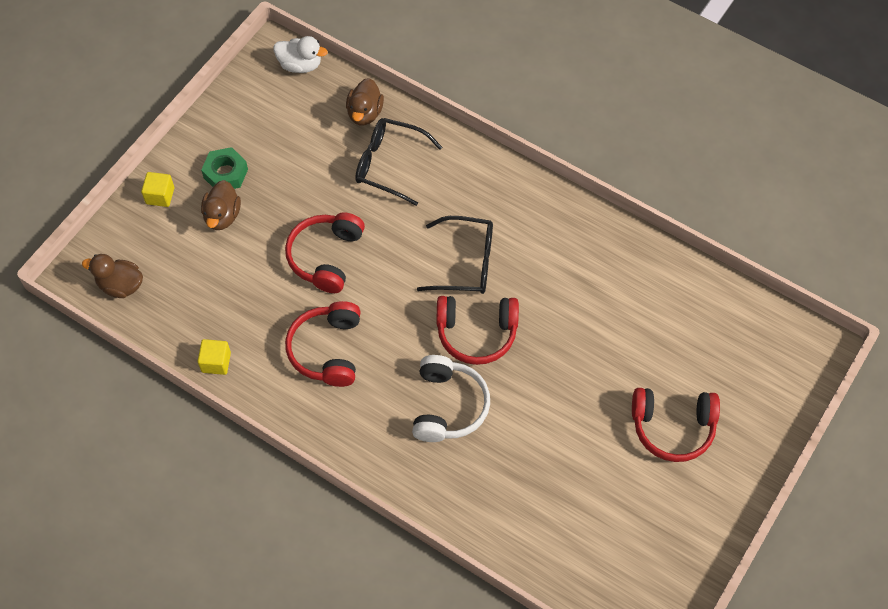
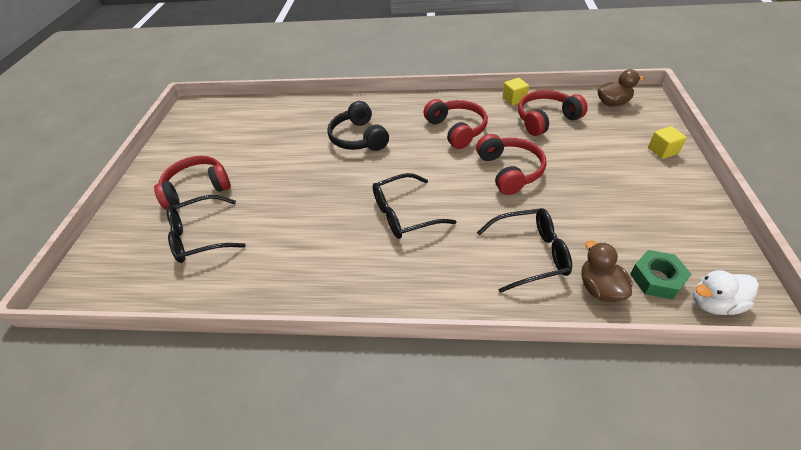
camera: 155 degrees right, 15 degrees down
green nut [201,147,248,189] -> green nut moved to [630,250,692,300]
brown duck [201,180,241,230] -> none
white headphones [412,355,490,442] -> black headphones [327,101,389,151]
red headphones [436,296,519,365] -> red headphones moved to [518,90,588,136]
none -> black glasses [166,195,246,263]

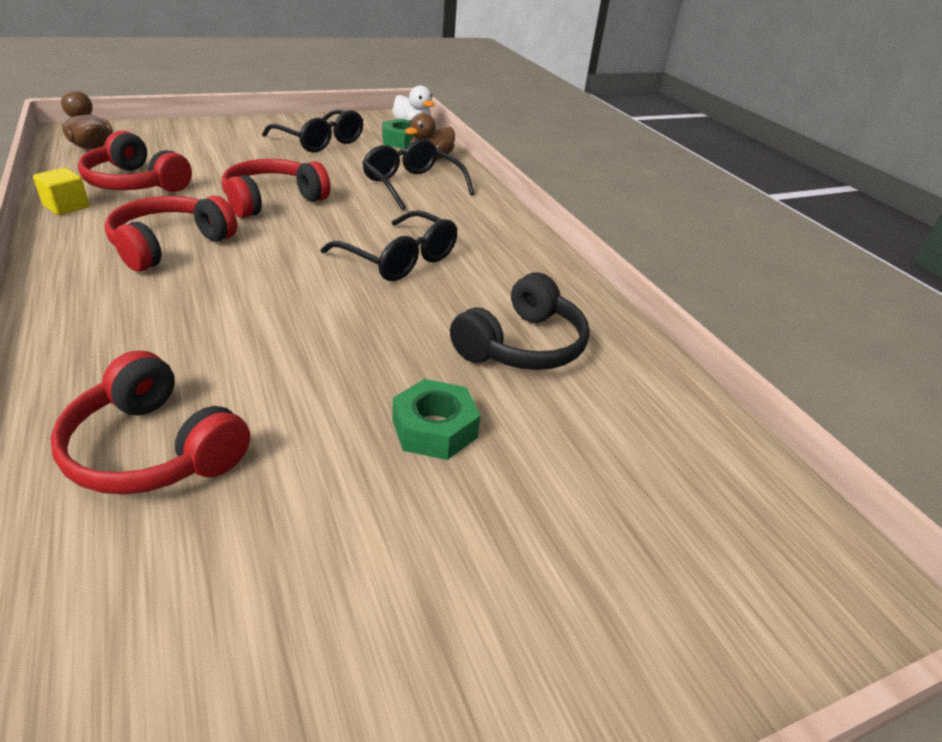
camera: 125 degrees left, 10 degrees down
red headphones [154,156,231,210] -> red headphones moved to [51,350,250,495]
black glasses [166,195,246,263] -> black glasses moved to [262,109,363,153]
black headphones [327,101,389,151] -> black headphones moved to [450,273,590,370]
yellow cube [648,126,687,159] -> none
none -> green nut [392,379,481,460]

